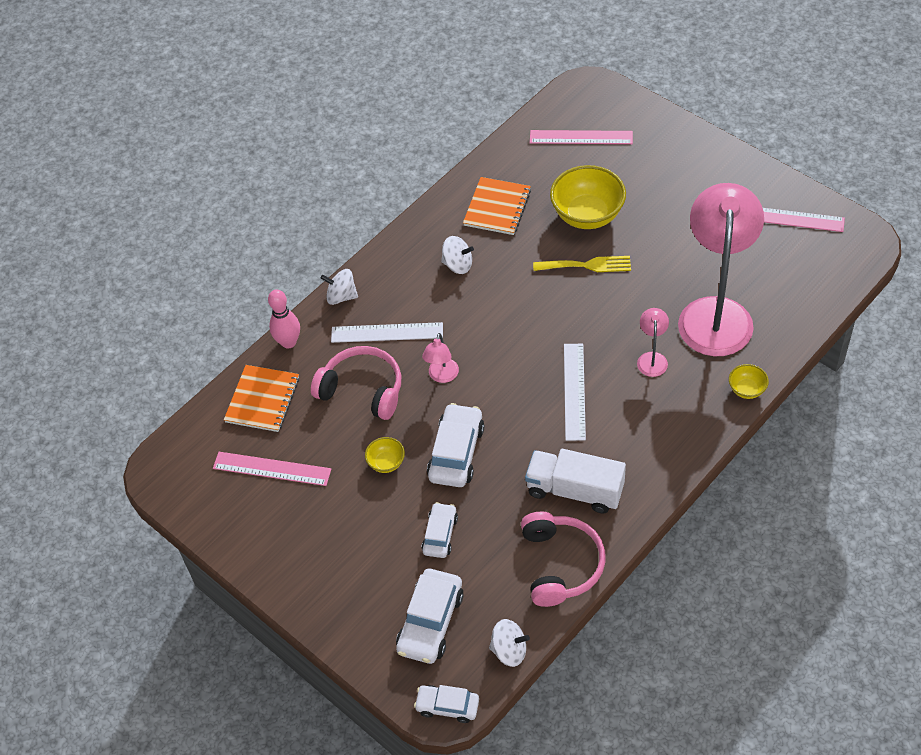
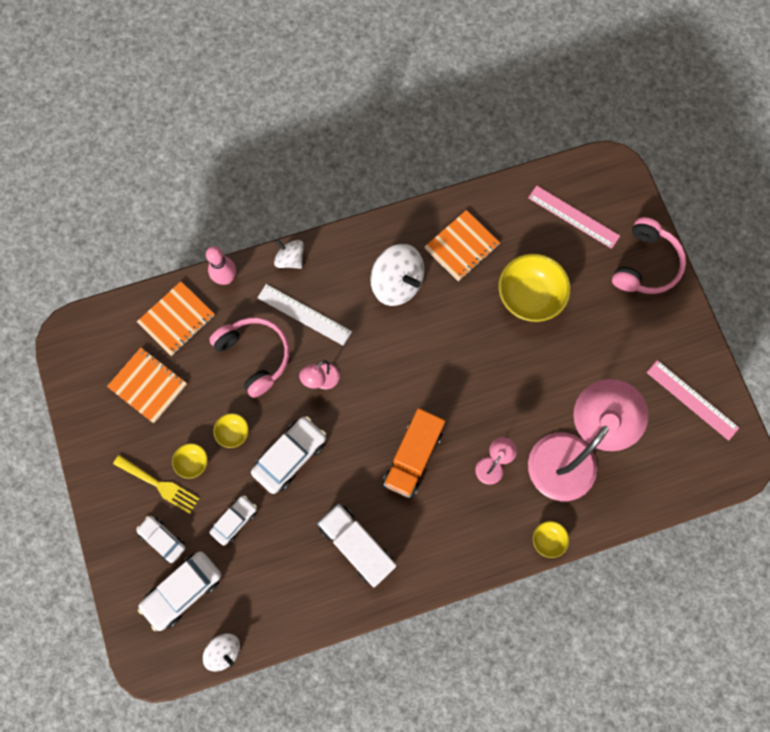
camera: 25 degrees right, 20 degrees up
pink ruler [213,452,331,486] -> orange notebook [107,348,187,423]
white car [414,685,479,723] -> white car moved to [136,516,186,563]
white spinning top [441,236,474,274] -> white spinning top [370,244,424,306], size x1.71
pink headphones [521,511,606,607] -> pink headphones moved to [612,217,686,294]
yellow fork [533,256,631,272] -> yellow fork moved to [113,455,199,514]
white ruler [564,344,586,441] -> orange truck [383,408,445,498]
none -> yellow bowl [172,443,208,479]

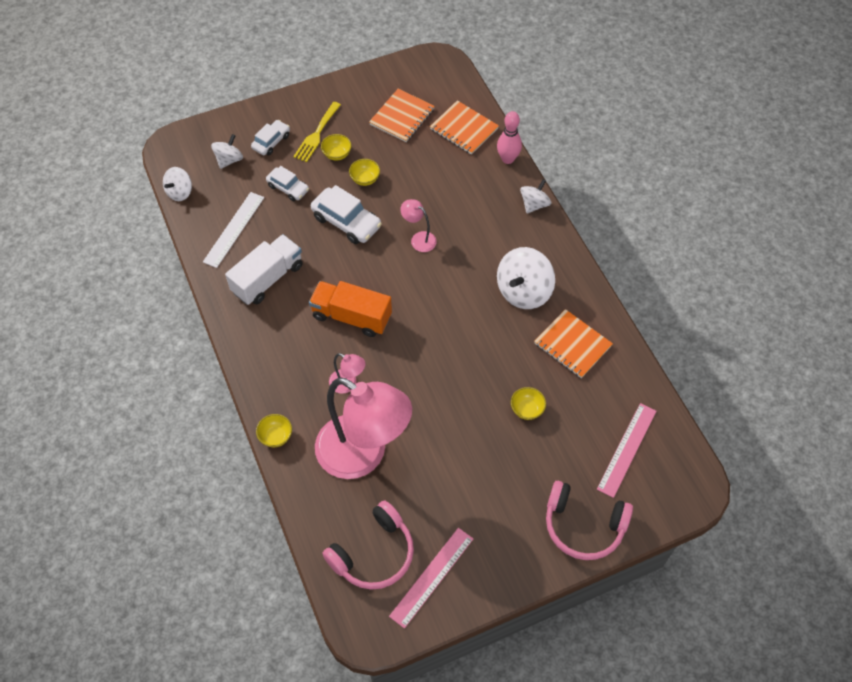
camera: 85 degrees right, 15 degrees down
white car [138,551,221,631] -> white spinning top [211,134,243,169]
pink headphones [209,317,290,398] -> pink headphones moved to [323,500,414,590]
white ruler [257,284,352,346] -> white ruler moved to [203,192,264,268]
yellow bowl [498,253,571,322] -> yellow bowl [511,387,546,420], size x0.48

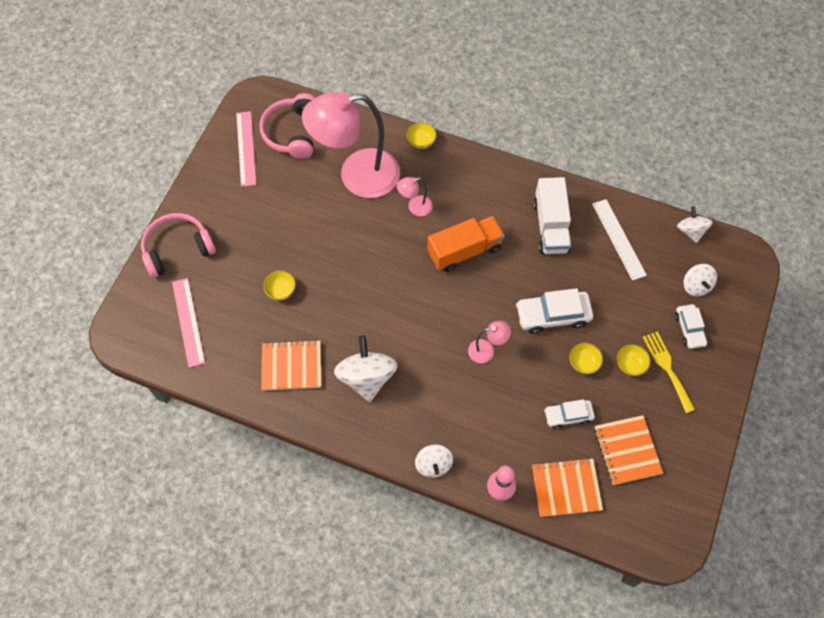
camera: 135 degrees right, 5 degrees up
white car [266,166,309,201] -> white car moved to [544,399,595,429]

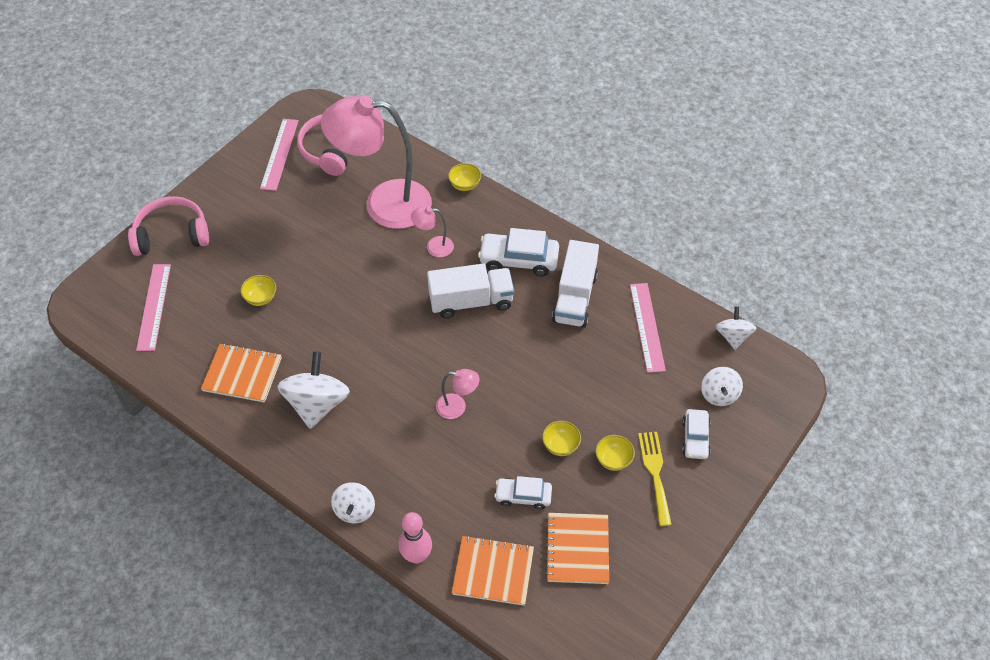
camera: 15 degrees right, 10 degrees down
orange truck [427,216,505,272] -> white truck [427,263,514,318]
white car [516,288,593,334] -> white car moved to [478,228,559,276]
white ruler [592,199,647,281] -> pink ruler [630,283,666,373]

